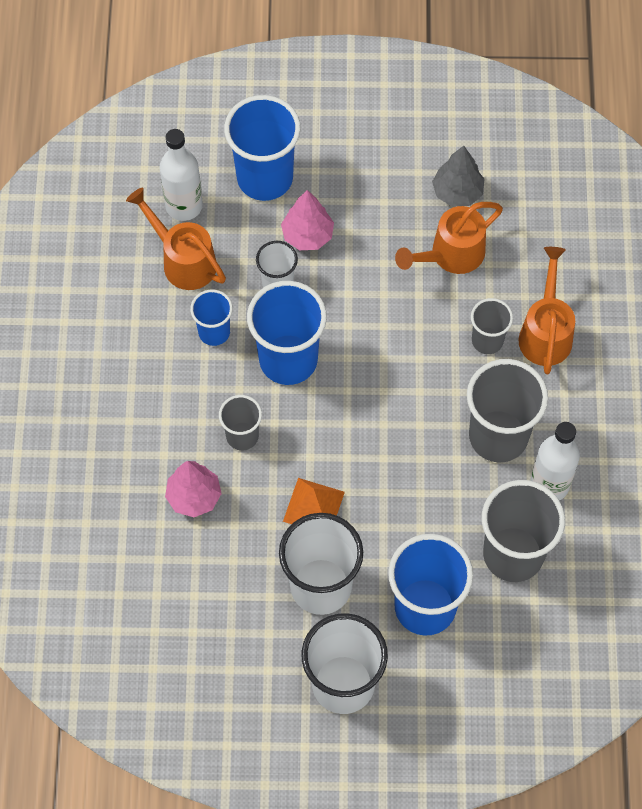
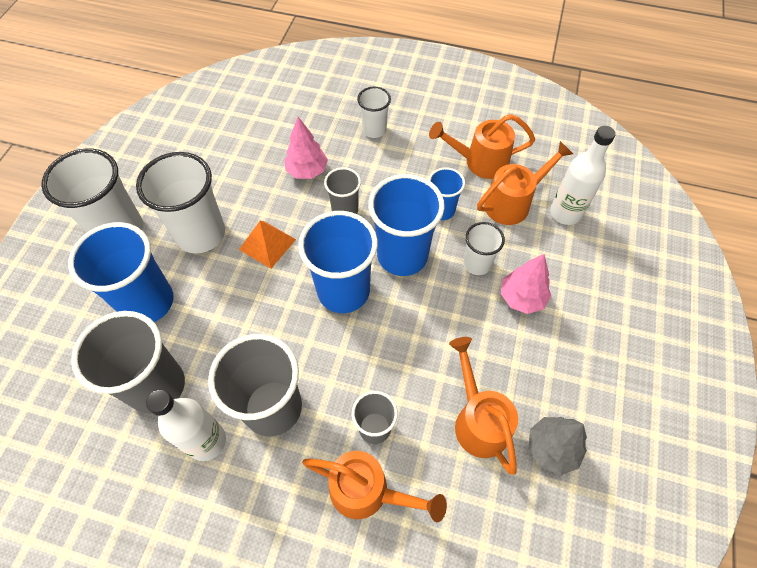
camera: 105 degrees right, 5 degrees down
blue cup [224,95,301,201] -> blue cup moved to [298,211,378,313]
none -> white cup [357,87,391,138]
none -> orange watering can [429,114,535,179]

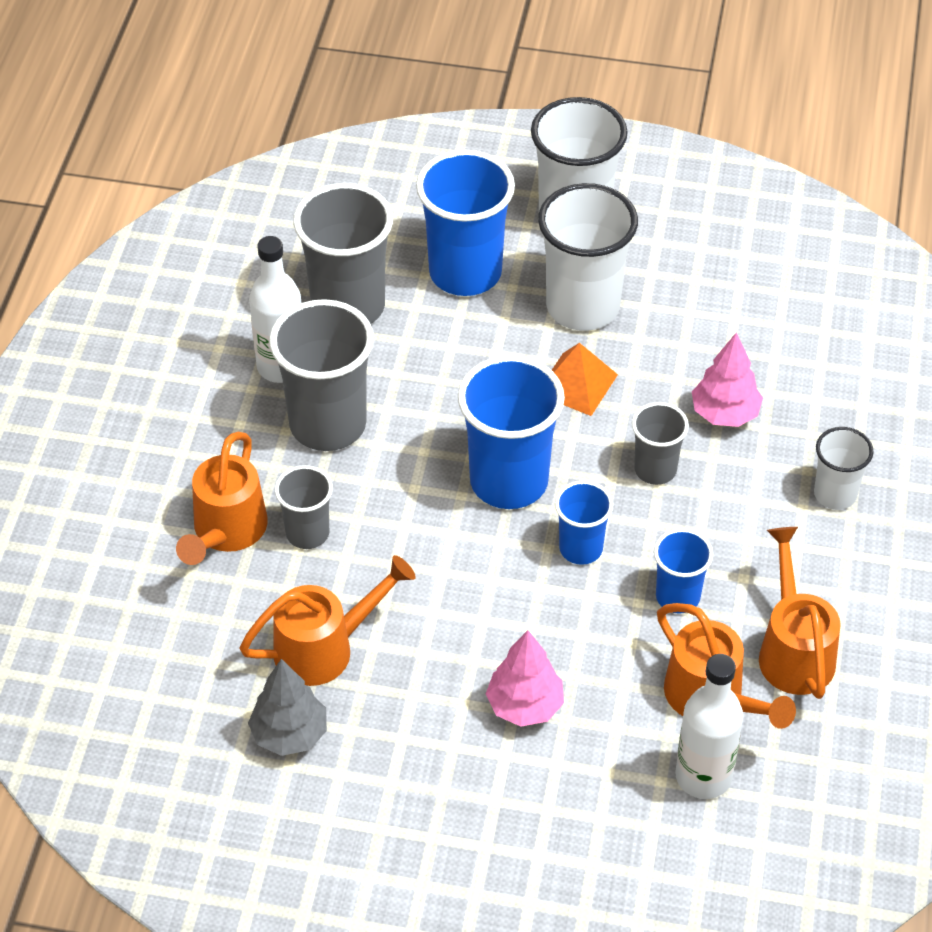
camera: 85 degrees right, 10 degrees down
blue cup [368,174,445,276] -> blue cup [555,481,613,565], size x0.55
white cup [463,222,505,275] -> none

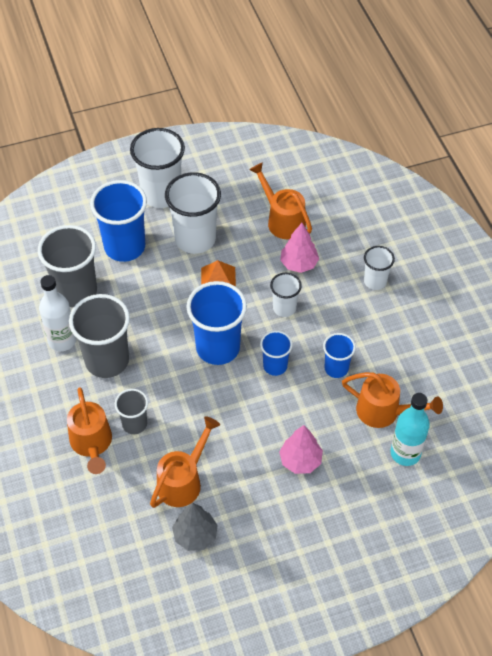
camera: 30 degrees left, 5 degrees up
grey cup [632,402,689,485] -> white cup [270,273,302,317]
white bottle [675,654,743,799] -> turquoise bottle [390,393,430,466]
orange watering can [759,527,841,699] -> orange watering can moved to [249,162,312,239]

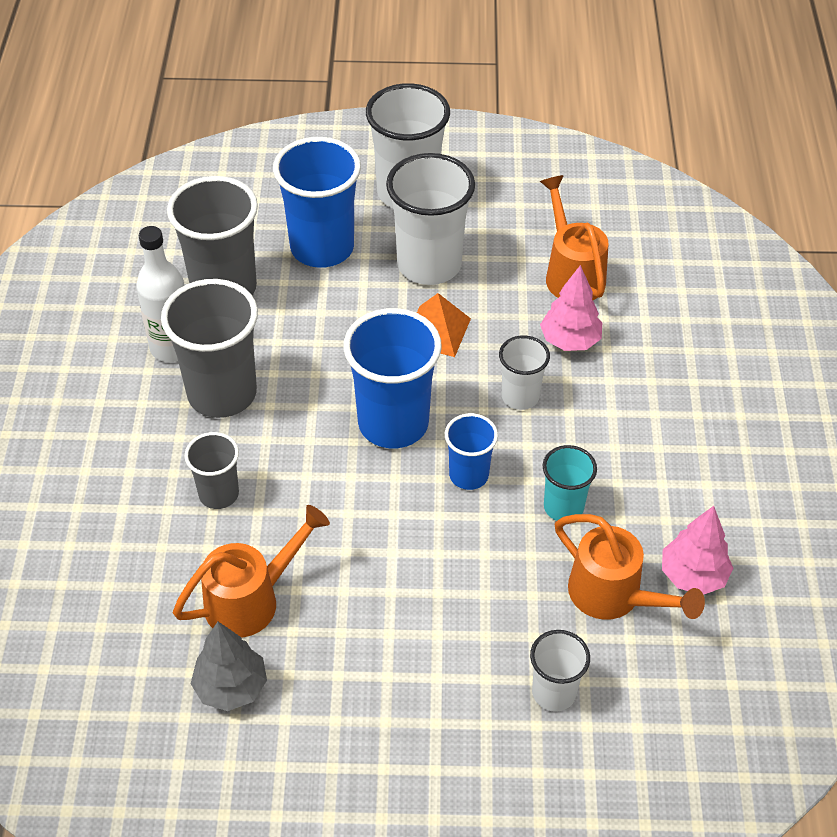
camera: 20 degrees right, 5 degrees down
orange watering can [67,387,112,474] -> none
pink tree [279,425,323,474] -> pink tree moved to [662,506,733,595]
blue cup [323,333,356,378] -> turquoise cup [543,445,597,521]
white cup [364,246,395,290] -> white cup moved to [530,630,590,712]
turquoise bottle [390,393,430,466] -> none

